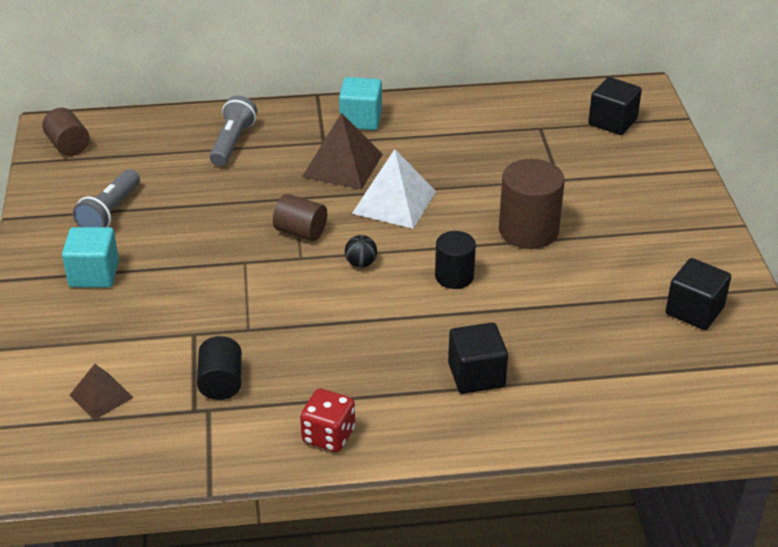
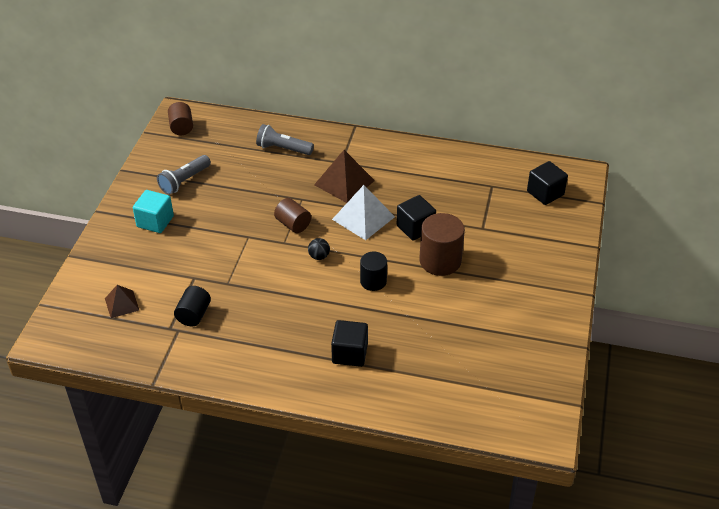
camera: 20 degrees right, 5 degrees up
grey flashlight [210,95,257,166] -> grey flashlight turned 105 degrees counterclockwise [256,124,314,155]
red dice [300,389,355,452] -> none
turquoise cube [339,77,382,130] -> none
black cube [666,258,731,330] -> black cube moved to [397,195,436,241]

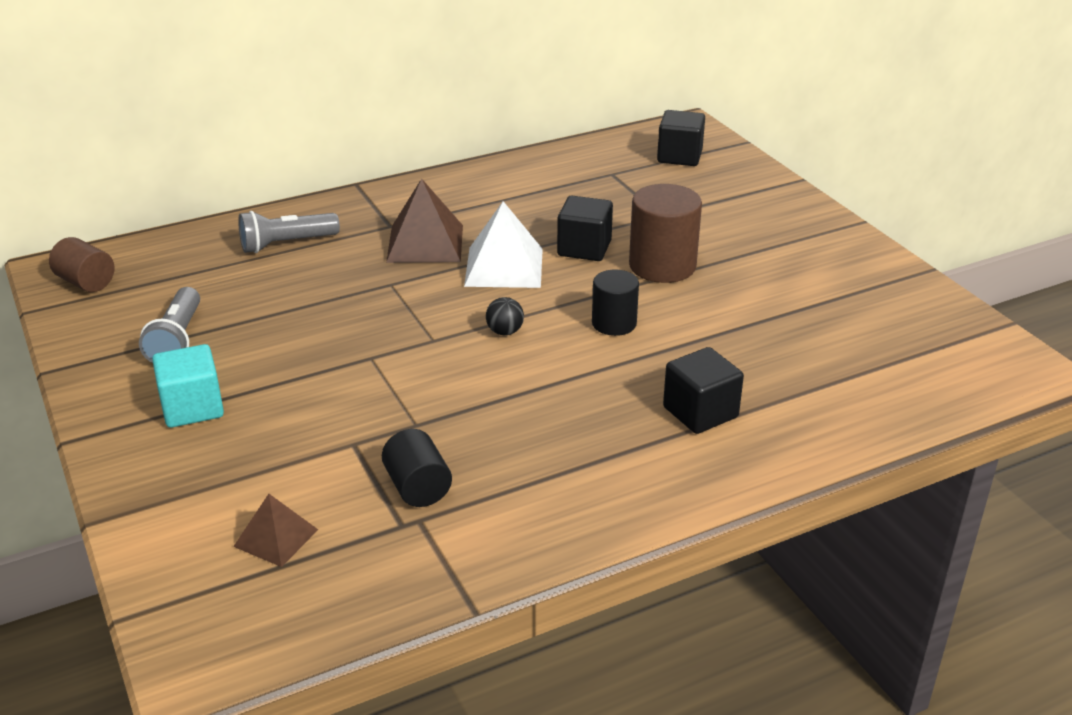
camera: 40 degrees left, 10 degrees down
brown cylinder [274,198,311,233] -> none

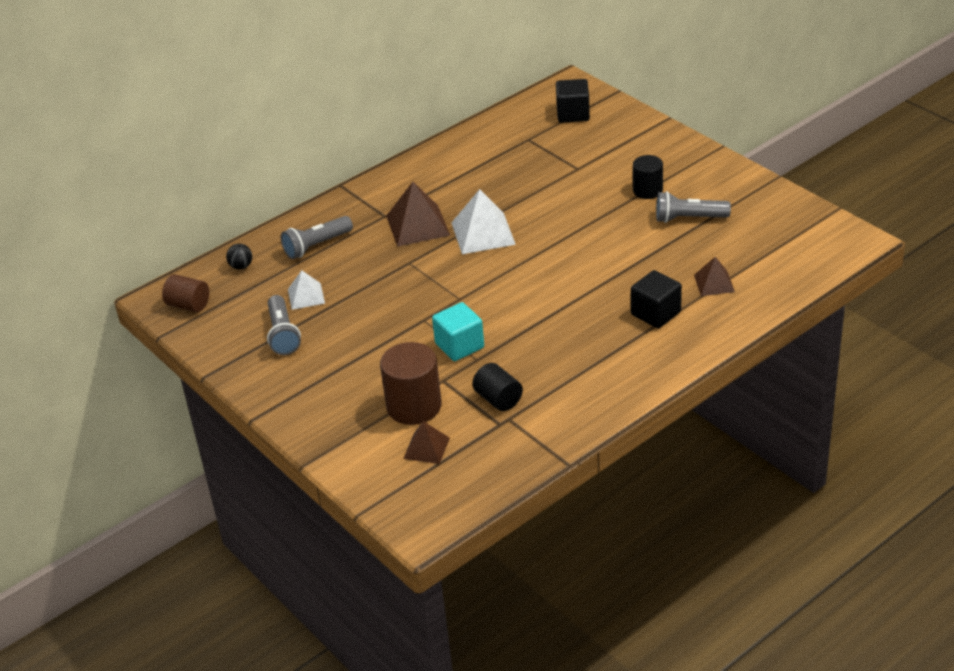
camera: 10 degrees left, 5 degrees up
turquoise cube [152,344,224,428] -> turquoise cube moved to [432,302,484,361]
black ball [486,297,524,335] -> black ball moved to [226,244,252,269]
black cube [557,196,613,261] -> none
black cylinder [592,270,639,336] -> black cylinder moved to [633,155,663,199]
brown cylinder [629,184,702,283] -> brown cylinder moved to [380,342,441,425]
none -> white pyramid [288,270,325,310]
none -> grey flashlight [656,191,731,223]
none -> brown pyramid [694,257,735,296]

